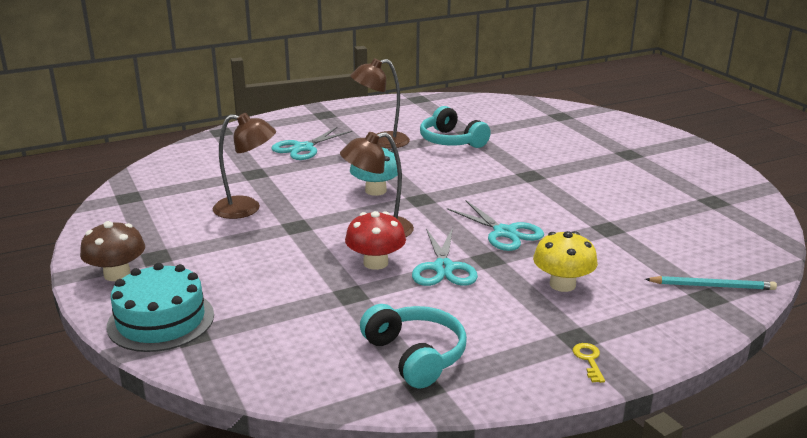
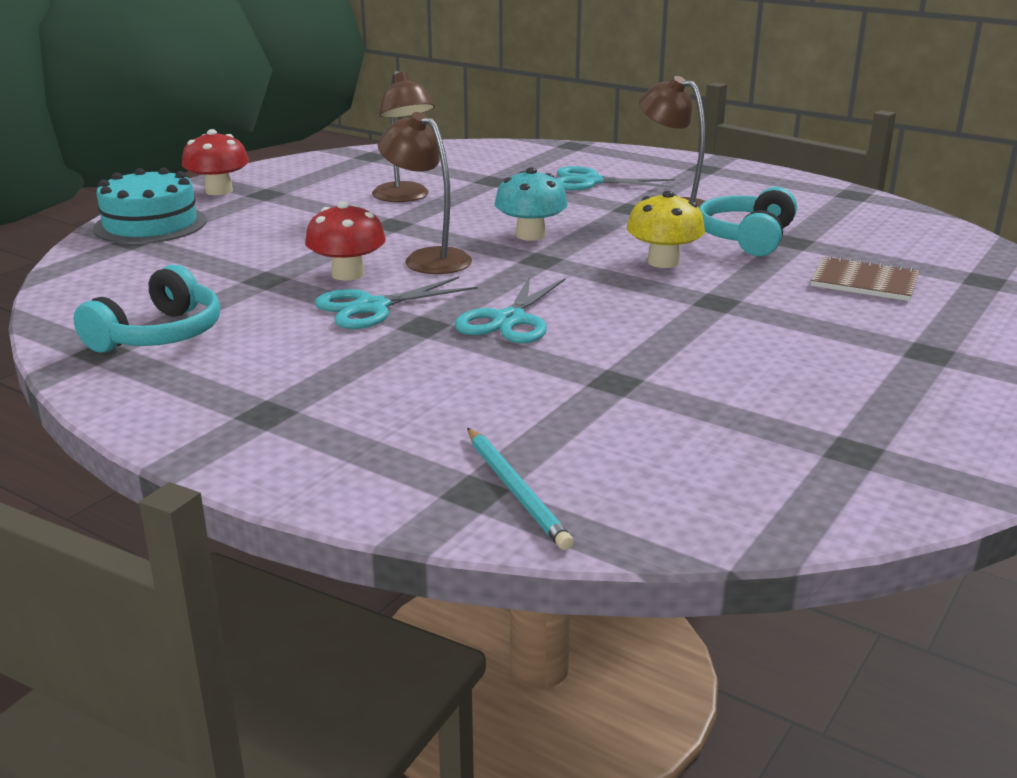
camera: 60 degrees right, 0 degrees up
brown mushroom [80,221,145,281] -> red mushroom [182,129,249,195]
yellow mushroom [533,231,598,292] -> yellow mushroom moved to [627,190,705,268]
yellow key [573,343,605,383] -> none
none -> brown notebook [810,255,919,301]

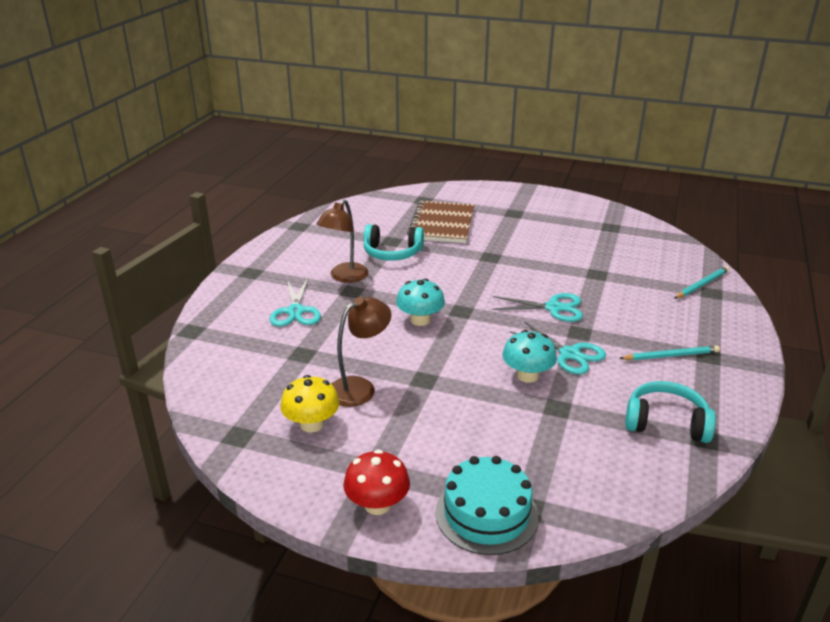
camera: 105 degrees left, 5 degrees up
red mushroom [305,201,386,281] -> turquoise mushroom [502,330,557,383]
brown lamp [378,112,472,274] -> none
yellow mushroom [627,190,705,268] -> yellow mushroom moved to [280,375,340,432]
brown notebook [810,255,919,301] -> brown notebook [407,201,474,243], size x1.65
none -> turquoise pencil [619,345,720,360]

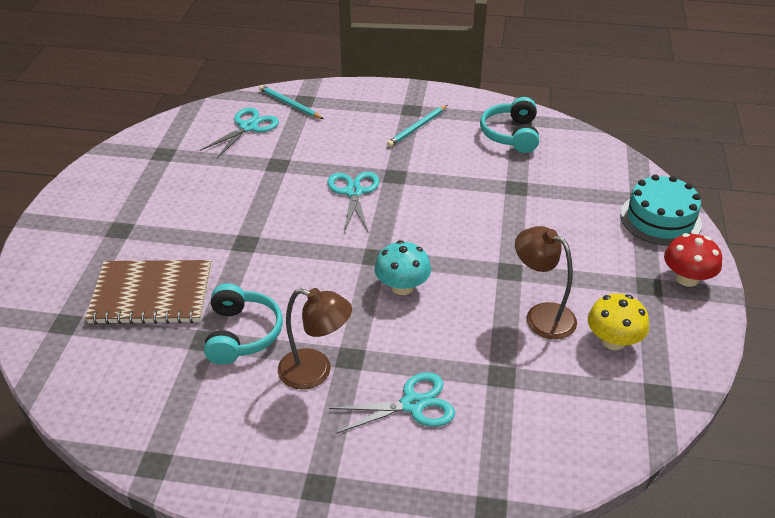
camera: 100 degrees left, 10 degrees up
turquoise mushroom [502,330,557,383] -> none
turquoise scissors [510,321,606,375] -> turquoise scissors moved to [200,108,279,158]
turquoise pencil [619,345,720,360] -> turquoise pencil turned 120 degrees counterclockwise [387,105,447,147]

